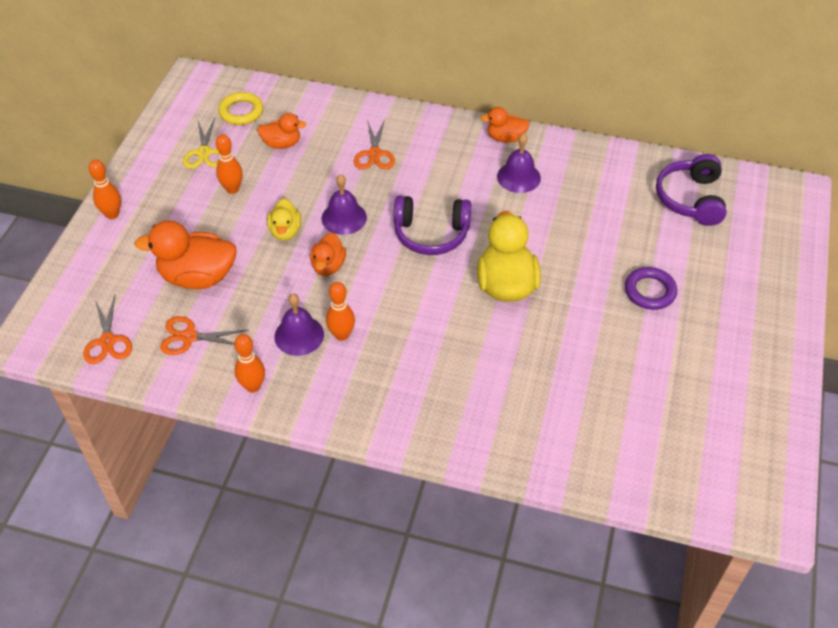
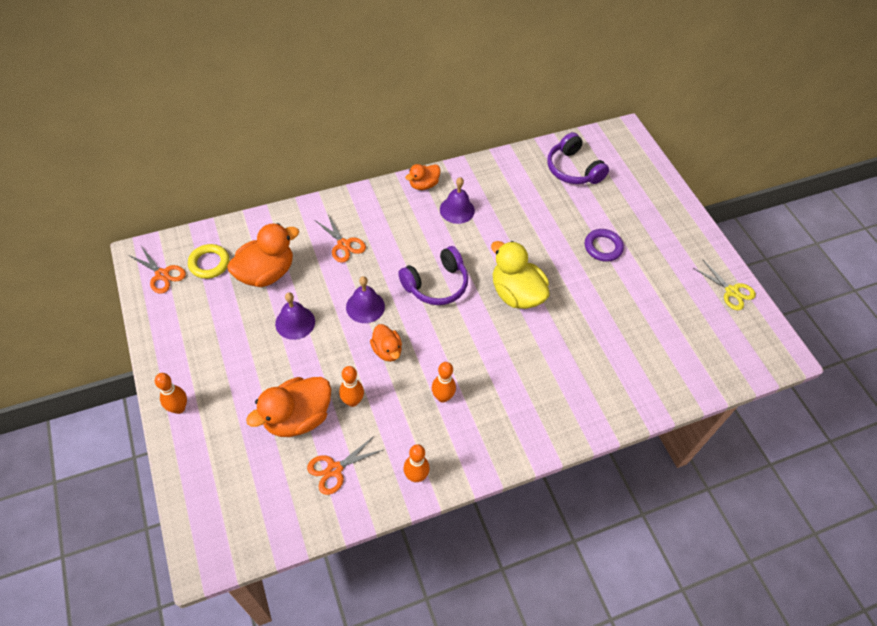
camera: 40 degrees left, 5 degrees up
orange scissors [83,295,132,364] -> orange scissors moved to [128,246,186,294]
yellow scissors [183,118,219,169] -> yellow scissors moved to [693,259,756,310]
orange bowling pin [216,134,243,194] -> orange bowling pin moved to [339,366,364,407]
orange duck [257,113,307,149] -> orange duck [227,223,299,287], size x1.76
yellow duck [267,199,301,241] -> none
purple bell [274,294,324,356] -> purple bell moved to [275,292,315,340]

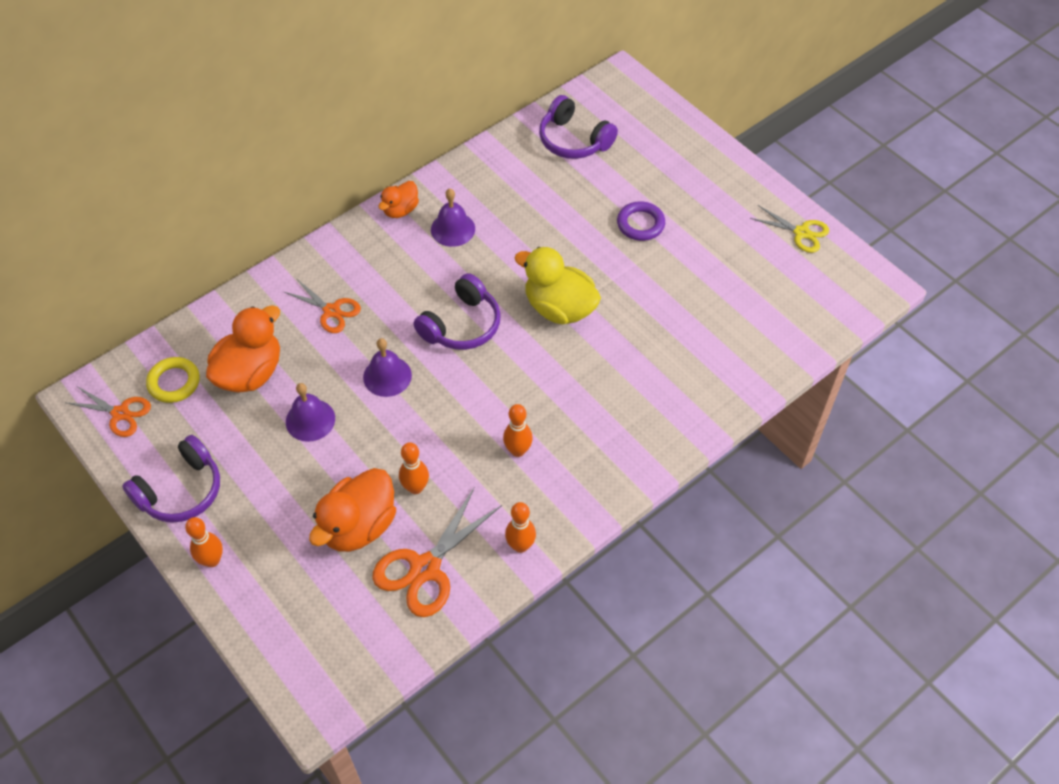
camera: 15 degrees left, 0 degrees up
orange scissors [307,435,383,495] -> orange scissors [372,488,502,617], size x1.60
orange duck [370,324,402,362] -> none
none -> purple headphones [122,435,220,523]

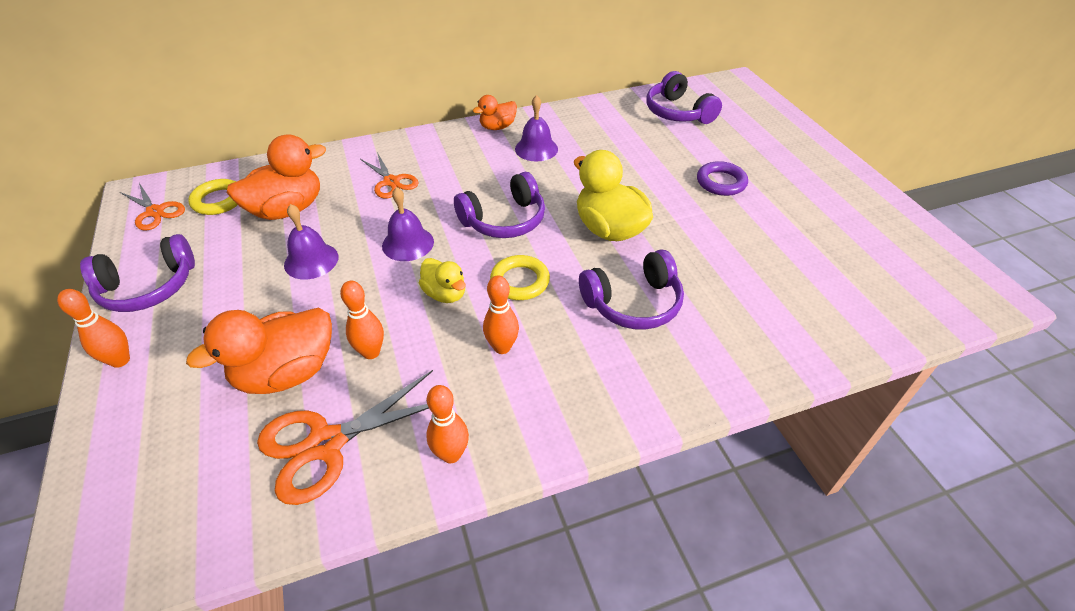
camera: 20 degrees right, 10 degrees down
yellow scissors [750,205,829,253] -> none
none -> yellow duck [419,258,466,303]
none -> yellow ring [490,255,550,300]
none -> purple headphones [579,250,684,330]

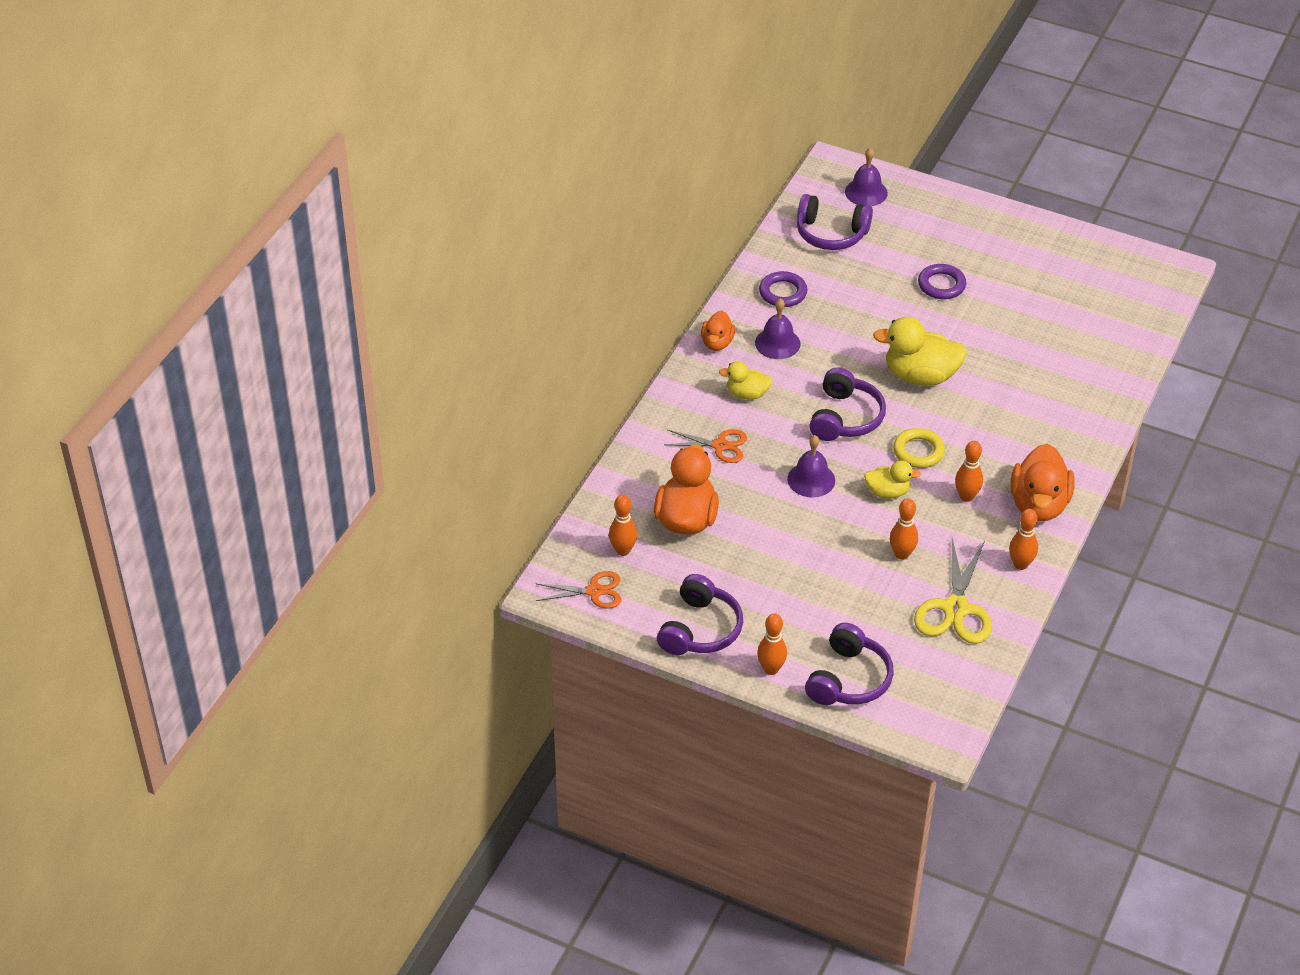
camera: 45 degrees left, 0 degrees up
orange duck [186,308,332,394] -> orange duck moved to [1011,444,1074,521]
yellow ring [188,179,237,215] -> orange bowling pin [609,495,637,556]
orange scissors [257,370,433,505] -> yellow scissors [914,538,992,644]
purple bell [284,204,338,279] -> purple bell moved to [845,148,888,206]
purple headphones [579,250,684,330] -> purple headphones moved to [805,623,894,705]
none -> yellow duck [719,361,773,400]
none -> purple ring [759,271,807,307]

